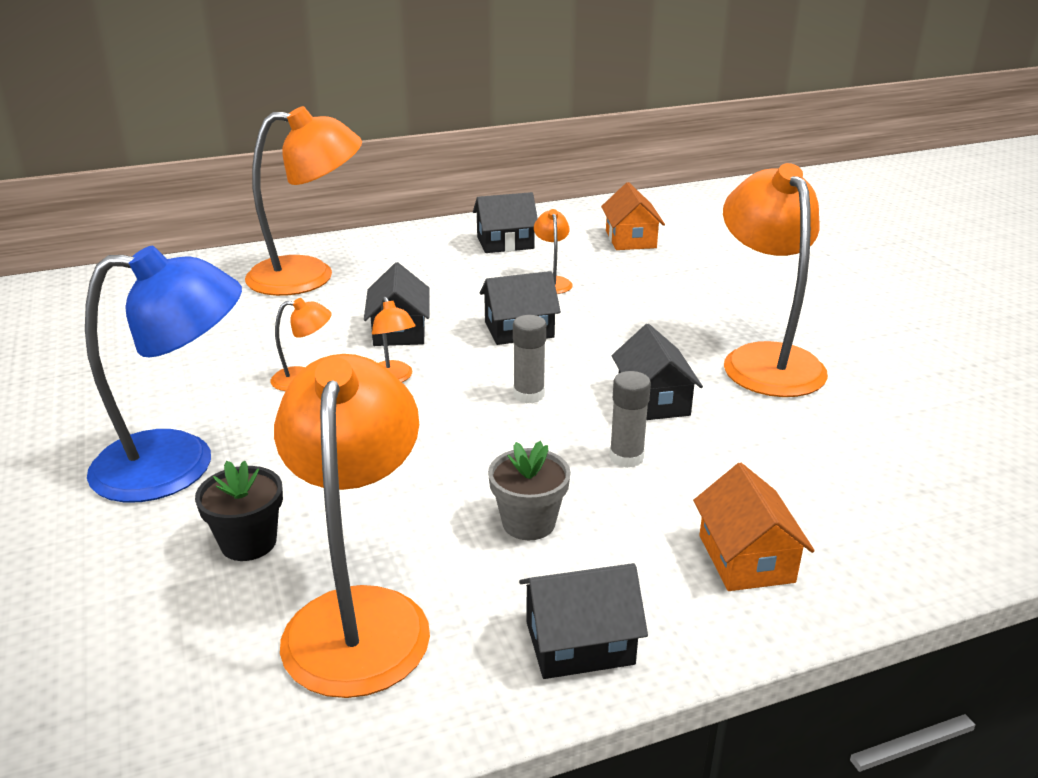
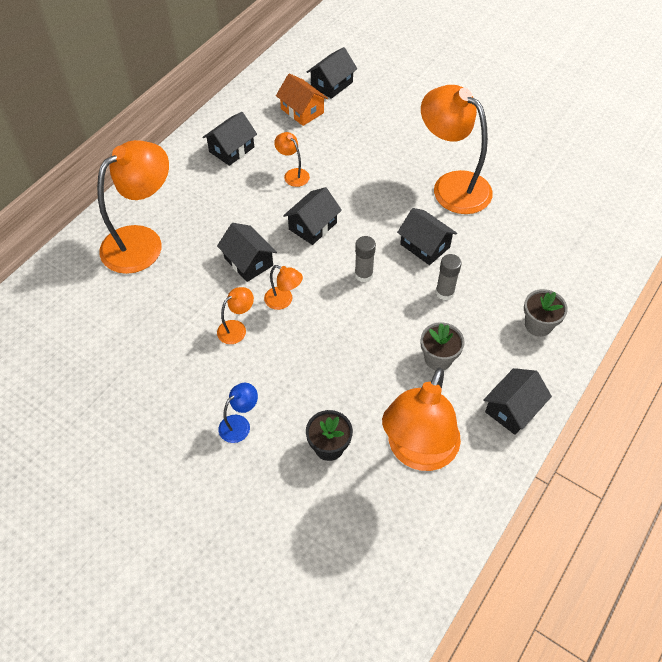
camera: 35 degrees left, 25 degrees up
blue lamp [85,246,242,503] -> blue lamp [219,383,258,443], size x0.44
orange lamp [274,354,430,698] -> orange lamp turned 120 degrees counterclockwise [382,368,461,471]
orange house [693,463,815,591] -> grey flower pot [524,289,568,337]
none -> black house [307,47,357,99]

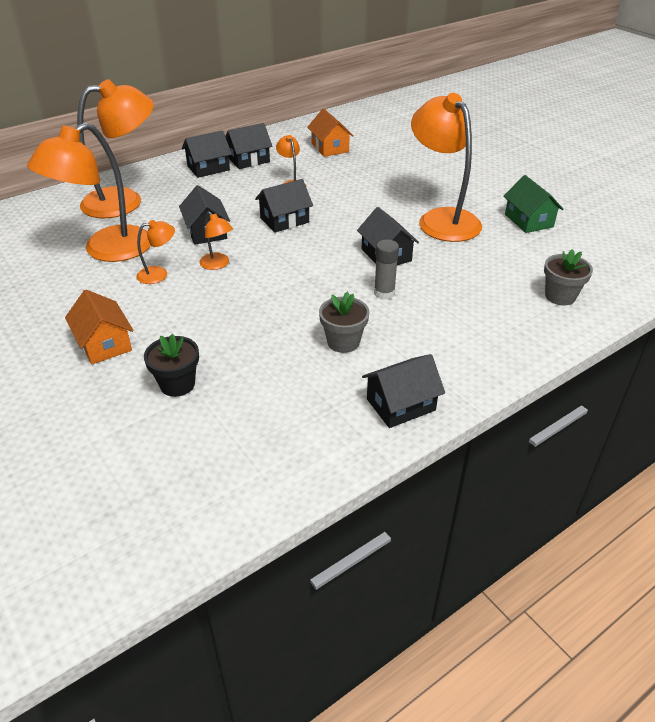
camera: 20 degrees right, 15 degrees down
blue lamp [219,383,258,443] -> orange house [65,290,134,364]
black house [307,47,357,99] -> black house moved to [182,130,232,178]
grey glue stick [355,236,376,282] -> none
orange lamp [382,368,461,471] -> orange lamp moved to [27,122,151,262]
grey flower pot [524,289,568,337] -> grey flower pot moved to [544,249,593,306]
none -> green house [503,175,563,233]

